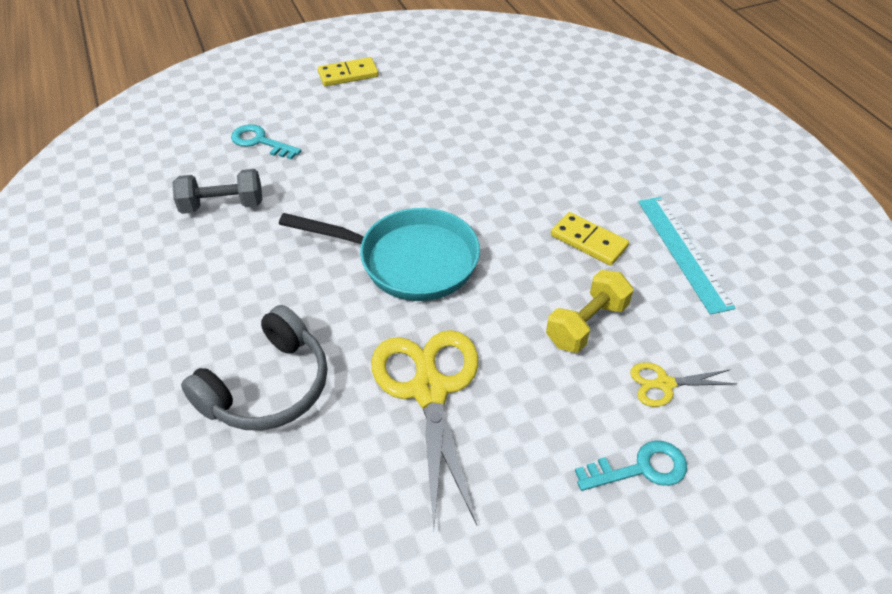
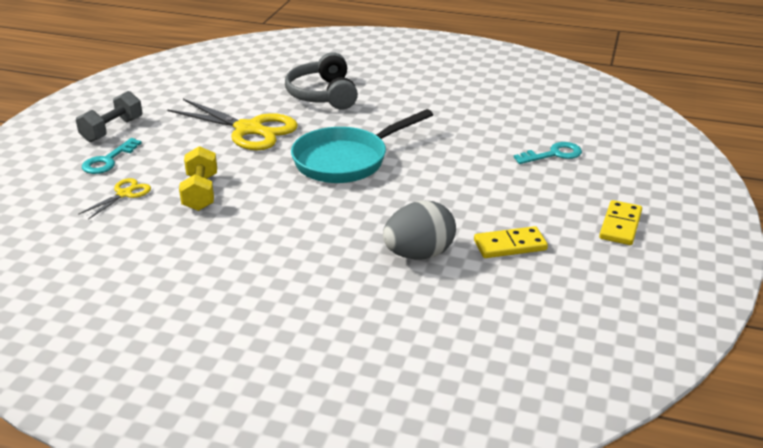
camera: 130 degrees right, 15 degrees down
grey dumbbell [172,169,262,214] -> grey dumbbell moved to [76,91,143,142]
yellow domino [551,212,629,266] -> yellow domino moved to [474,226,548,258]
turquoise ruler [638,197,736,315] -> none
none -> grey egg [383,200,456,260]

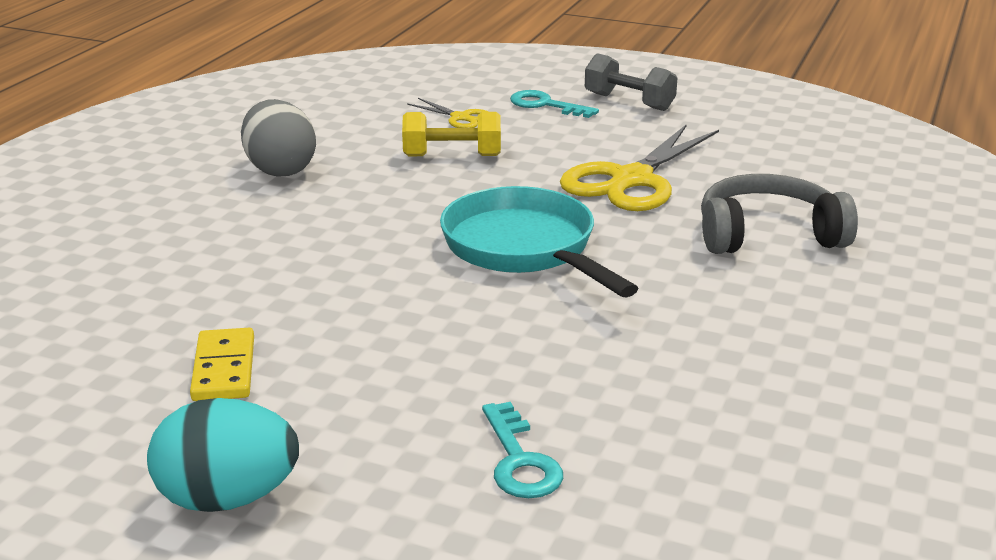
camera: 95 degrees right, 5 degrees down
grey egg [383,200,456,260] -> grey egg moved to [241,99,316,176]
yellow domino [599,200,642,245] -> turquoise egg [147,398,299,512]

